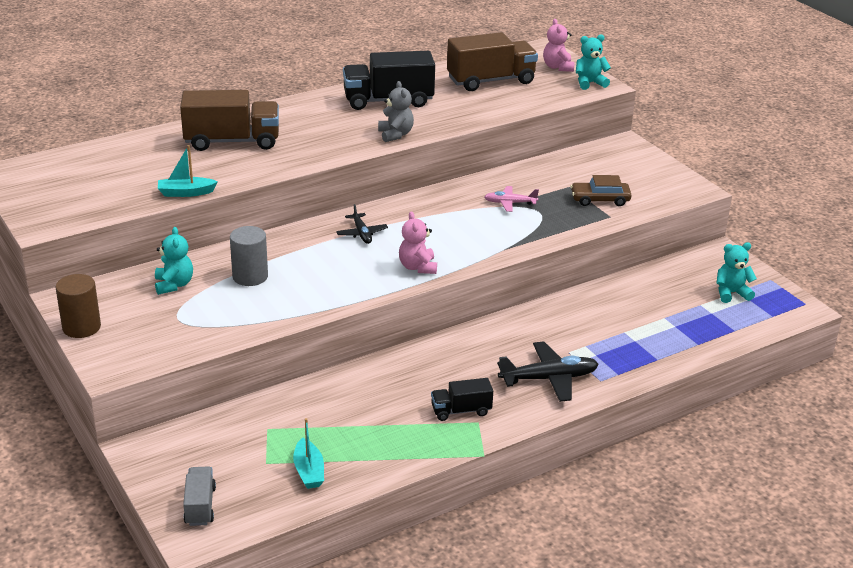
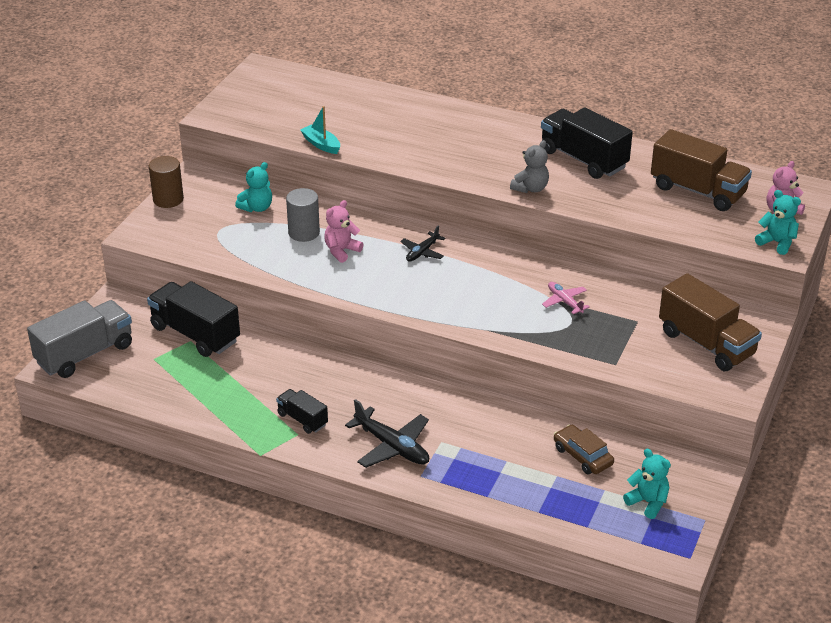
camera: 55 degrees right, 5 degrees up
brown truck [180,90,279,151] -> brown truck moved to [659,273,762,371]
grey truck [183,466,216,526] -> grey truck [27,300,132,378], size x1.88
turquoise boat [293,418,324,489] -> none
pink teddy bear [399,211,437,274] -> pink teddy bear moved to [324,200,364,263]
brown car [571,175,632,206] -> brown car moved to [554,425,614,474]
none -> black truck [147,281,240,357]

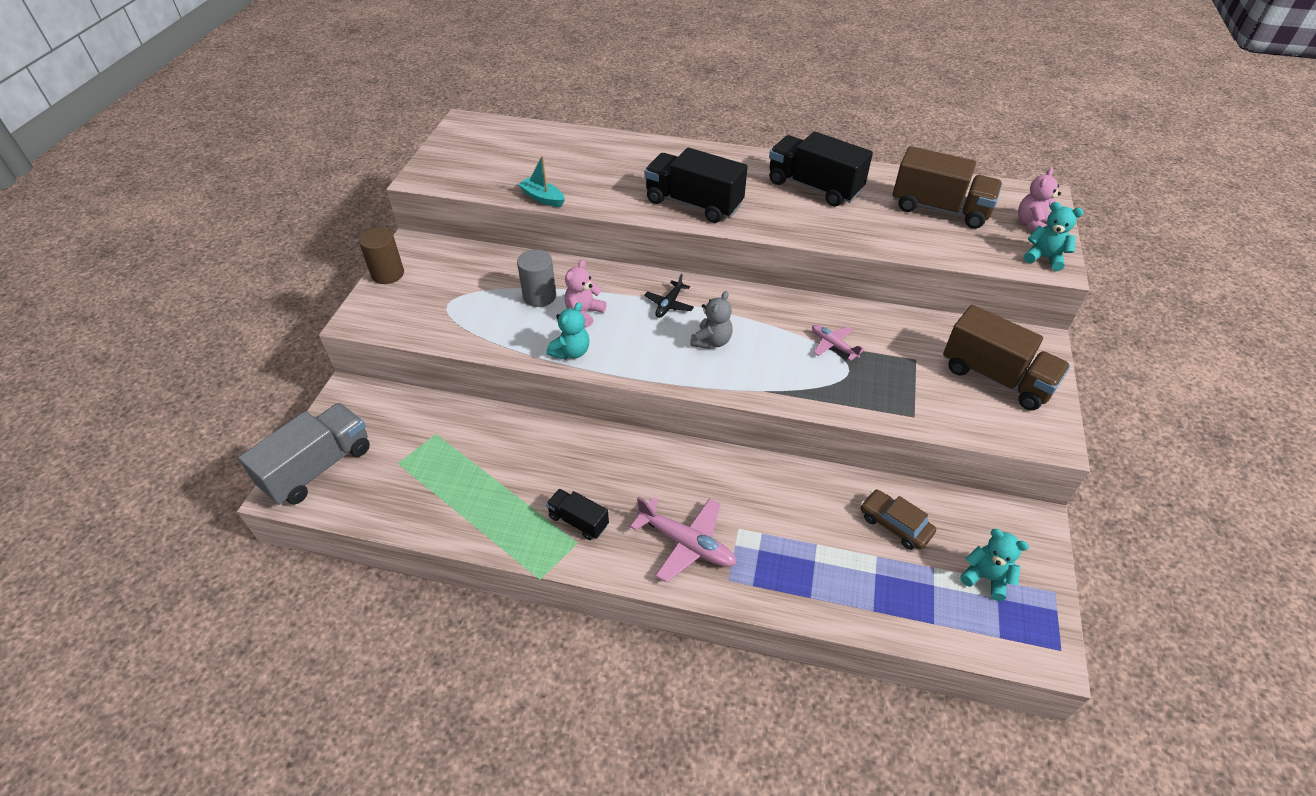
camera: 10 degrees left, 10 degrees up
black truck [147,281,240,357] -> black truck moved to [644,148,748,223]
turquoise teddy bear [235,162,272,212] -> turquoise teddy bear moved to [547,302,590,360]
black plane [345,399,429,468] -> pink plane [630,497,737,583]
grey teddy bear [510,140,549,193] -> grey teddy bear moved to [690,291,733,349]

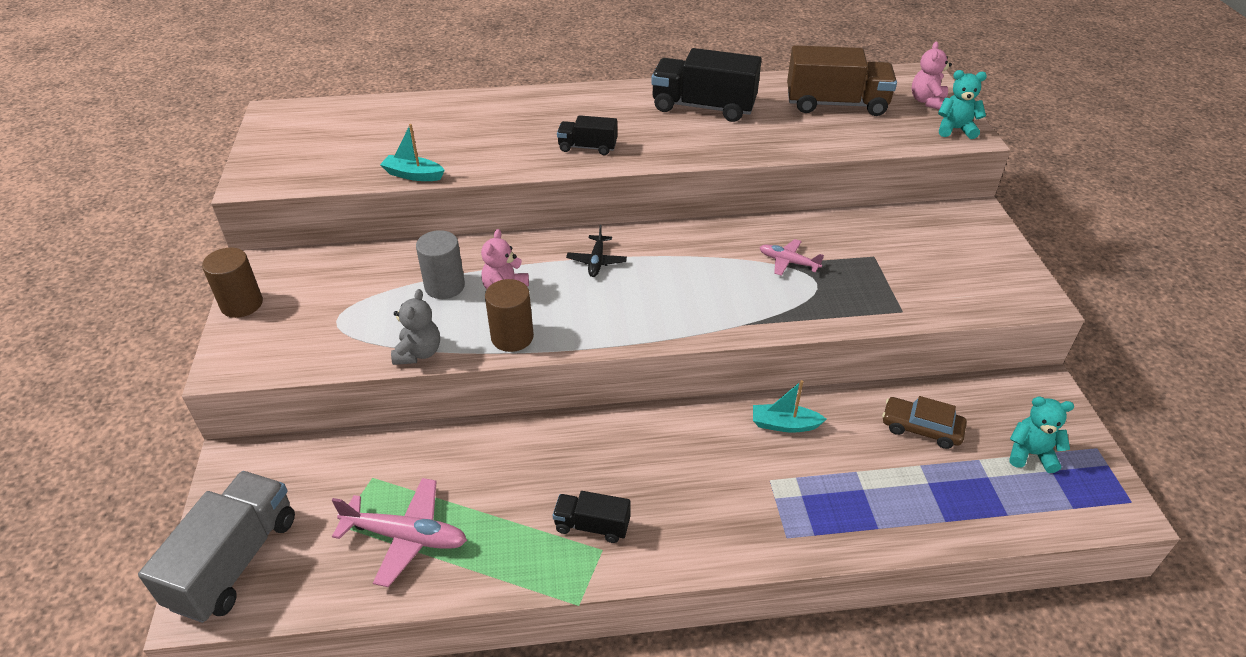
camera: 20 degrees left, 5 degrees down
turquoise teddy bear [547,302,590,360] -> brown cylinder [485,279,534,352]
pink plane [630,497,737,583] -> pink plane moved to [332,478,467,587]
black truck [644,148,748,223] -> black truck [557,115,617,155], size x0.53
grey teddy bear [690,291,733,349] -> grey teddy bear moved to [391,289,440,365]
brown truck [943,305,1070,410] -> none
none -> turquoise boat [753,380,827,433]

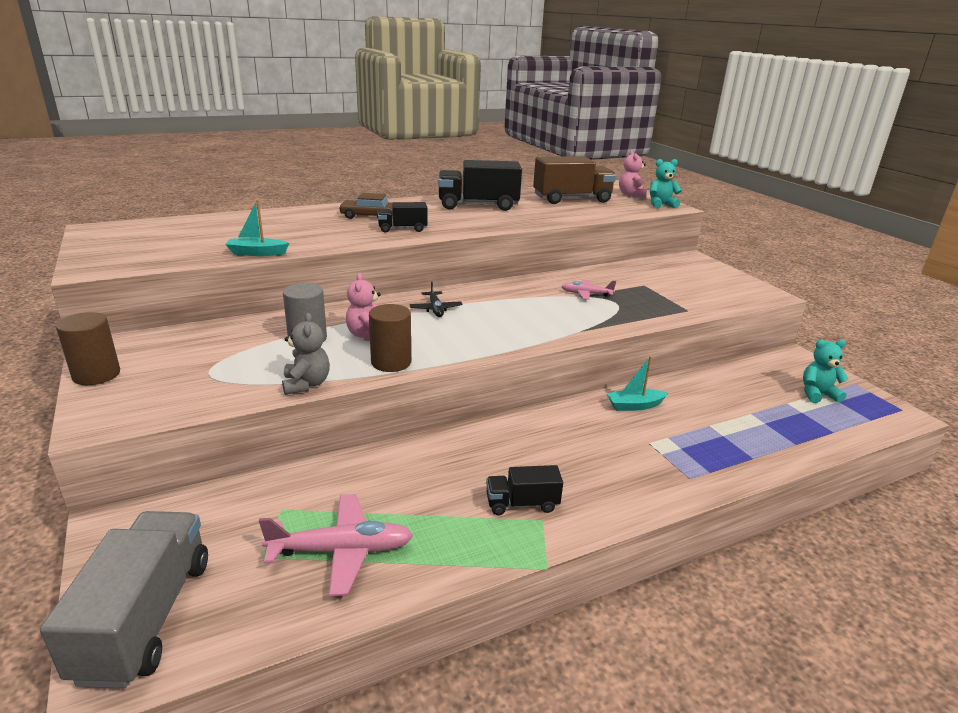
camera: 20 degrees left, 15 degrees down
brown car [882,396,967,449] -> brown car moved to [339,193,393,219]

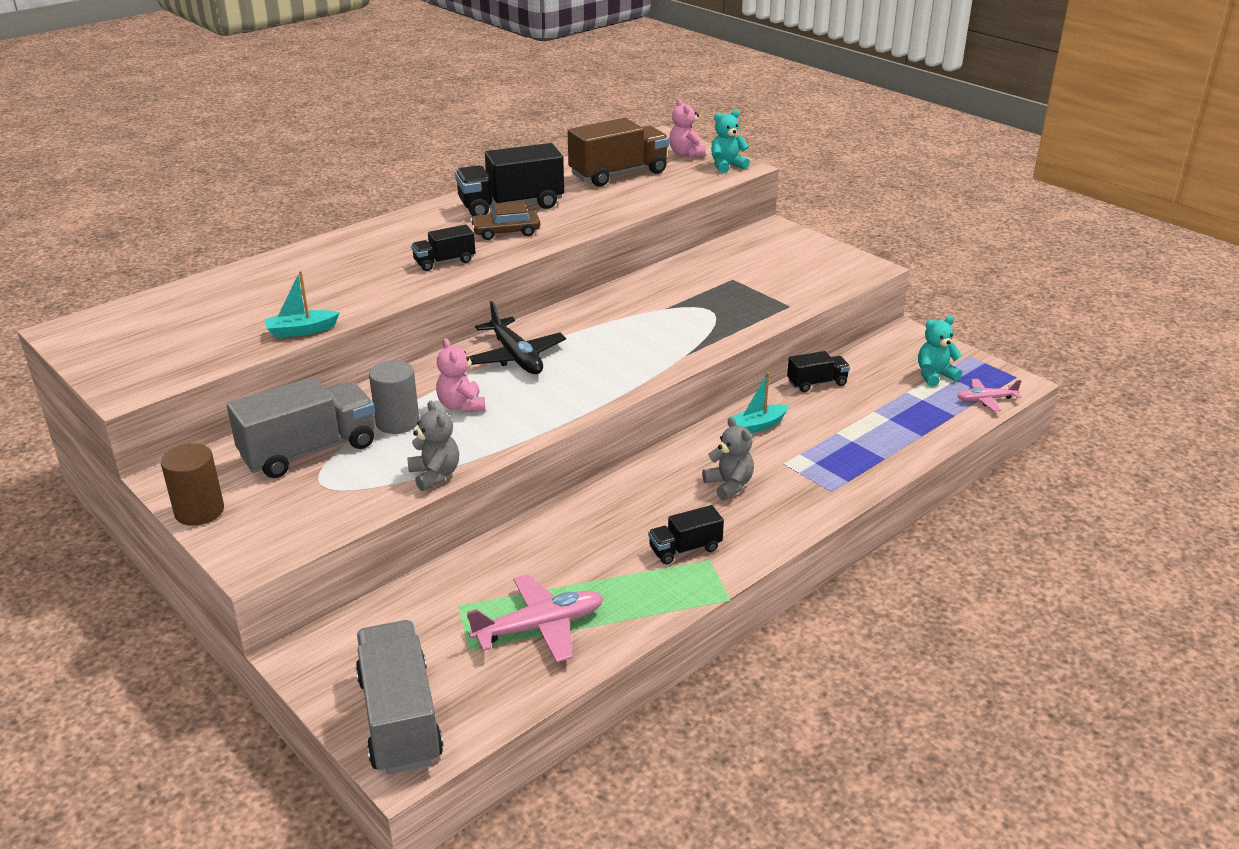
camera: 15 degrees left, 5 degrees up
brown car [339,193,393,219] -> brown car moved to [470,202,540,240]
brown cylinder [369,304,411,372] -> none
black plane [409,281,462,317] -> black plane [468,301,566,374], size x1.69
pink plane [561,280,616,300] -> pink plane moved to [957,379,1022,412]
none -> grey truck [227,377,375,478]
none -> grey teddy bear [702,417,754,500]
none -> black truck [787,351,850,392]

